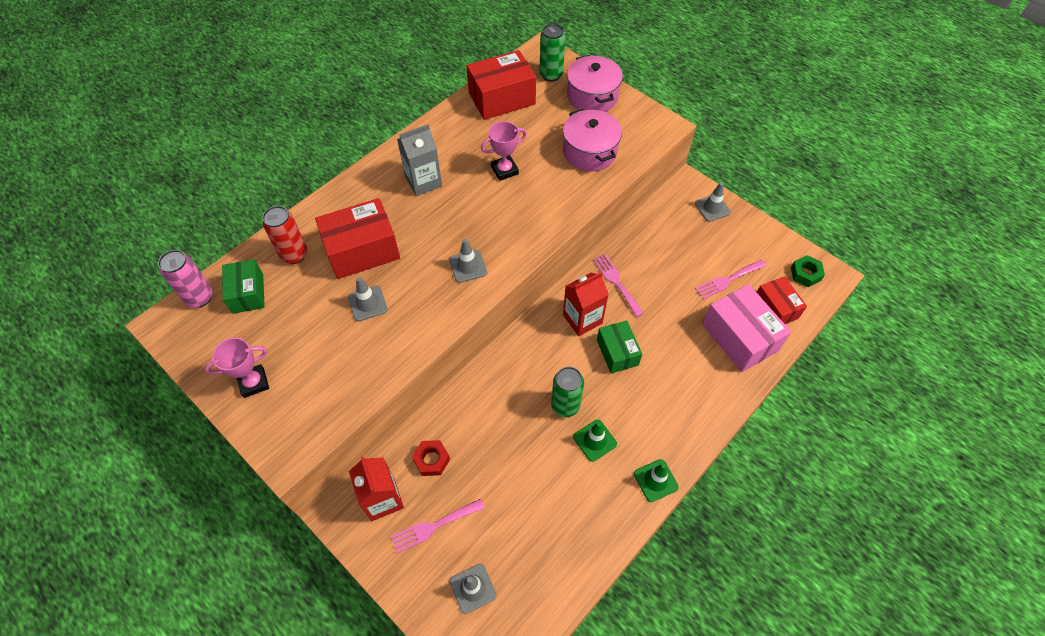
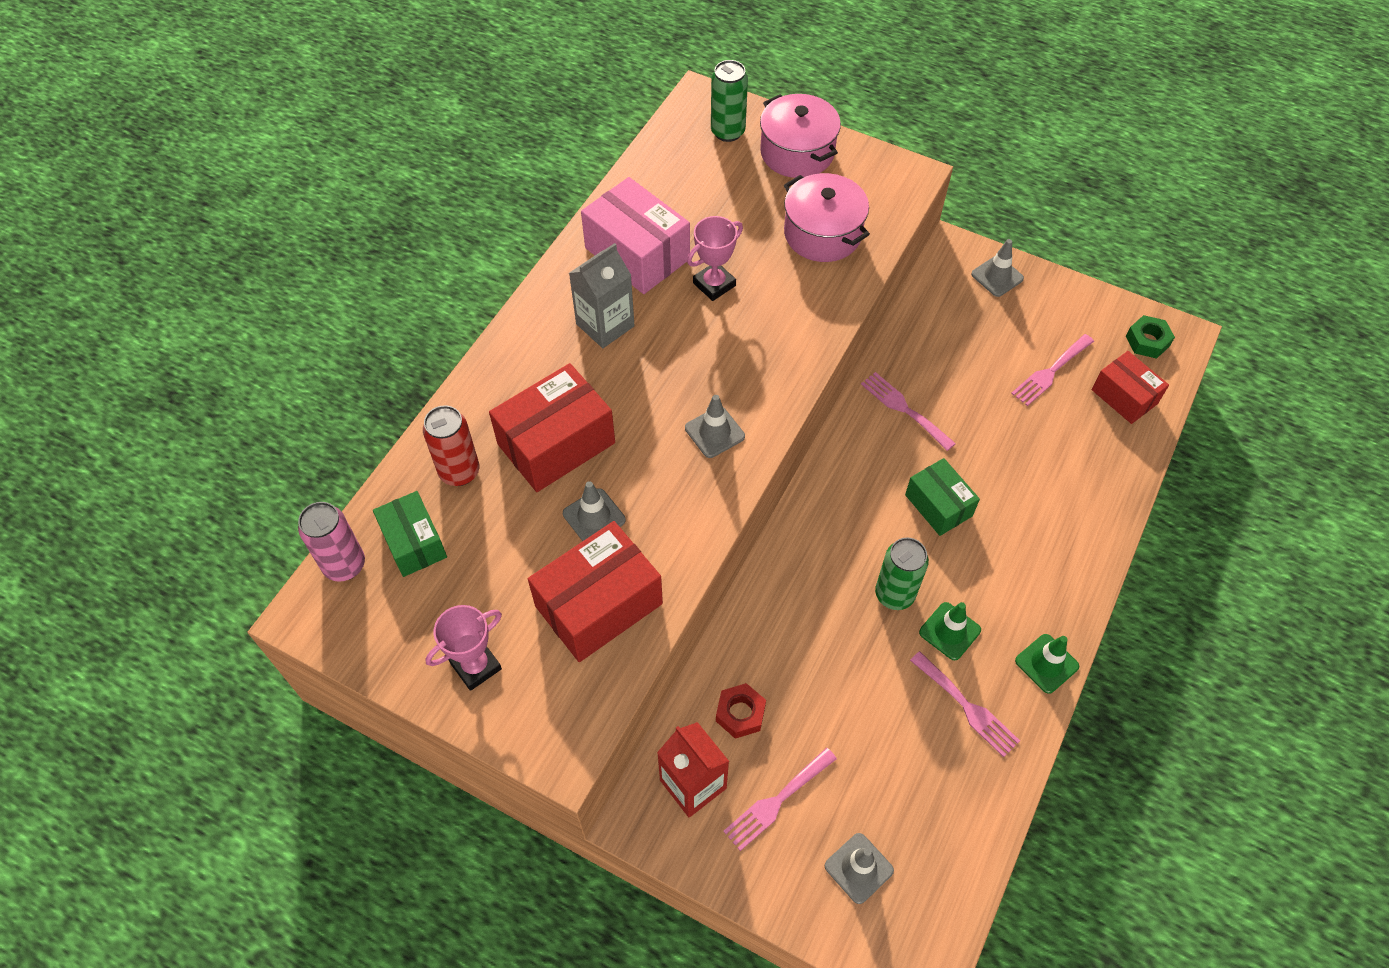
camera: 15 degrees left, 0 degrees up
red box [466,50,536,120] -> red box moved to [528,521,663,662]
red carton [563,272,609,336] -> none
pink box [702,284,791,372] -> pink box moved to [581,177,690,294]
none -> pink fork [910,651,1020,757]

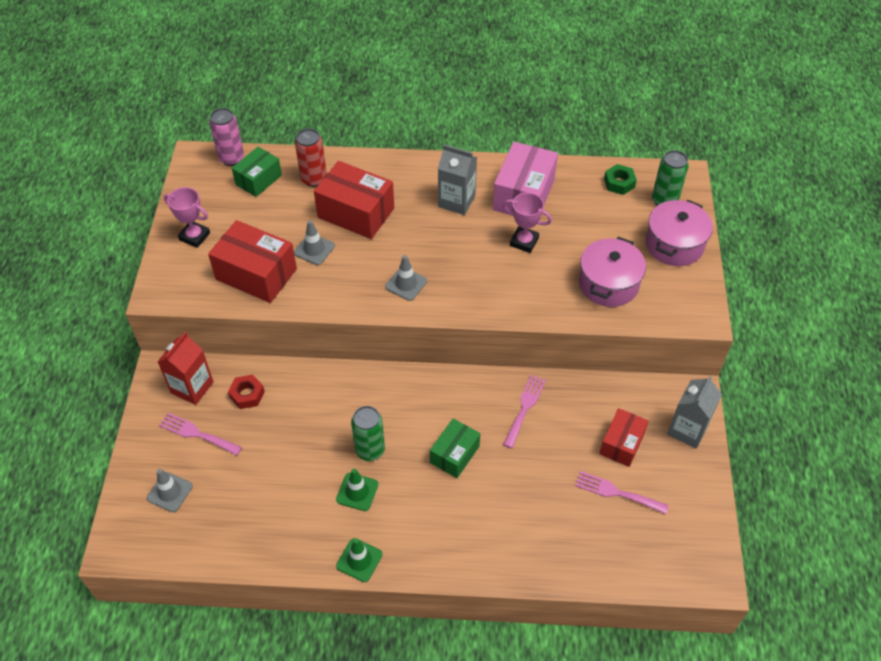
camera: 65 degrees right, 5 degrees down
pink fork [910,651,1020,757] -> none
grey traffic cone [971,239,1024,297] -> grey carton [667,375,722,449]
red box [1091,351,1169,424] -> red box moved to [599,408,649,467]
green nut [1126,315,1175,359] -> green nut moved to [604,164,637,195]

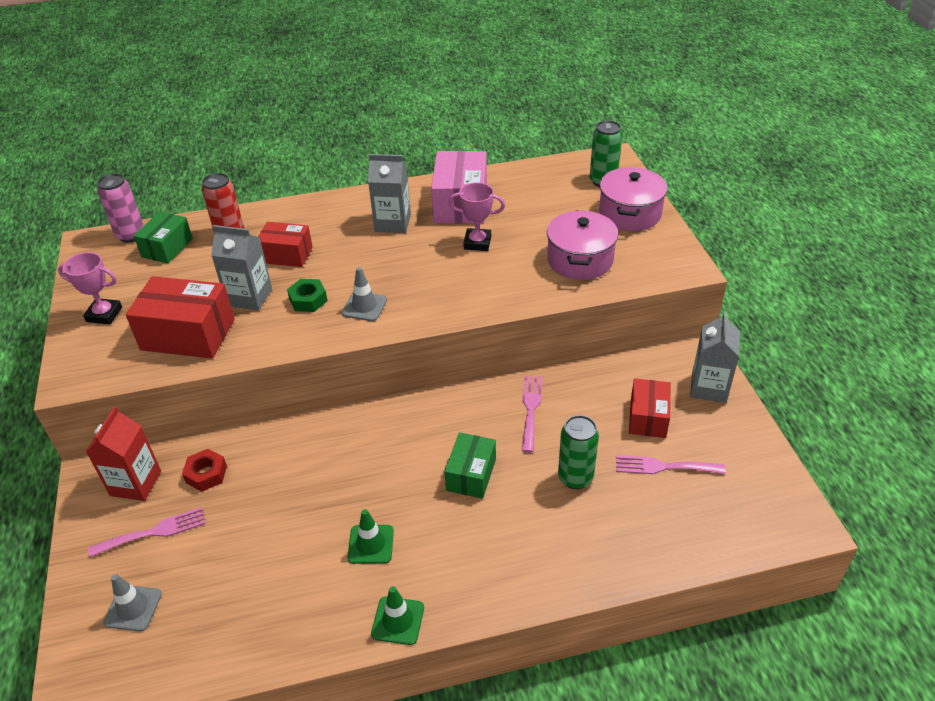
camera: 15 degrees left, 10 degrees down
pink fork [159,413,242,456] -> pink fork turned 150 degrees clockwise [88,507,205,557]
grey traffic cone [294,220,335,265] -> grey carton [211,225,272,311]
red box [314,161,394,239] -> red box [258,222,313,267], size x0.62
green can [351,406,385,461] -> green can moved to [558,415,599,489]
green nut [604,164,637,195] -> green nut moved to [287,279,327,312]

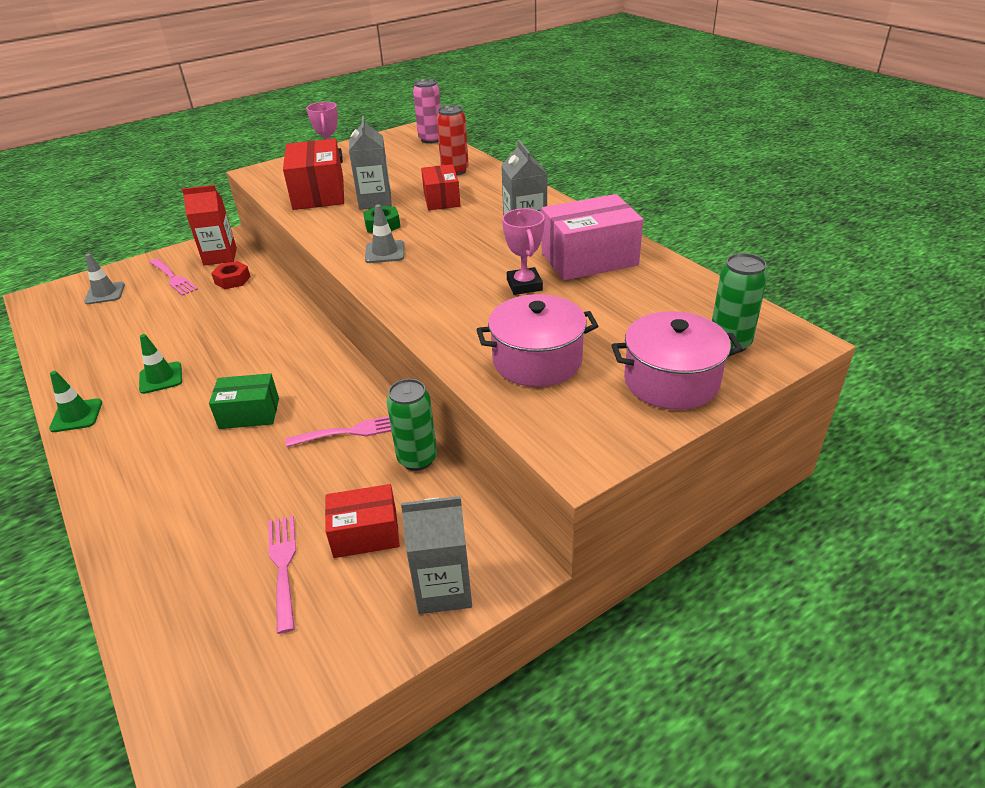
camera: 70 degrees right, 5 degrees down
green box [134,211,193,264] -> none
green can [558,415,599,489] -> green can moved to [387,379,437,471]

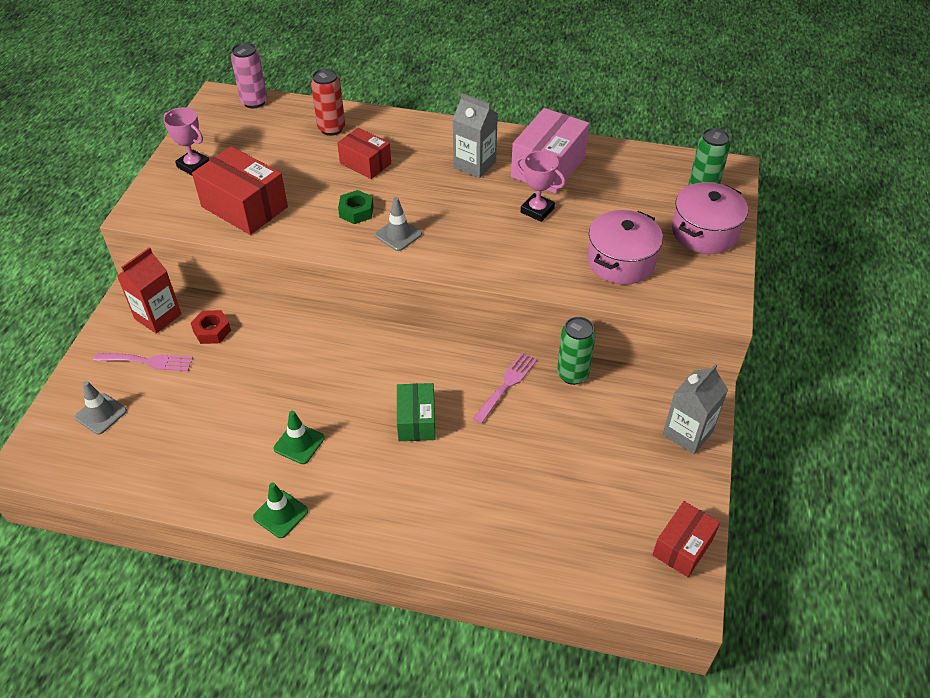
camera: 45 degrees left, 10 degrees up
green box [209,373,279,429] -> green box turned 45 degrees counterclockwise [397,383,435,441]
pink fork [268,515,296,634] -> none
red box [325,484,400,558] -> red box moved to [652,501,720,577]
grey carton [349,116,392,210] -> none

